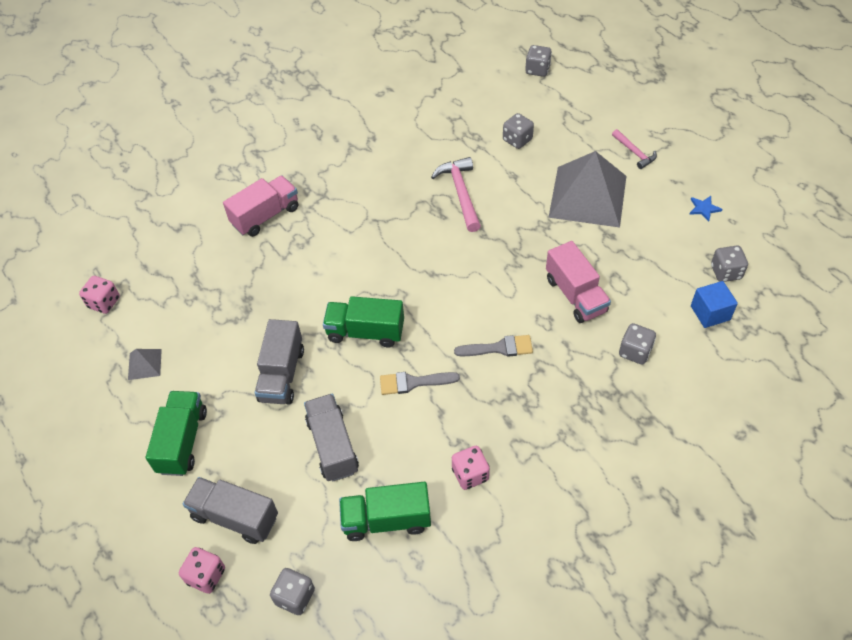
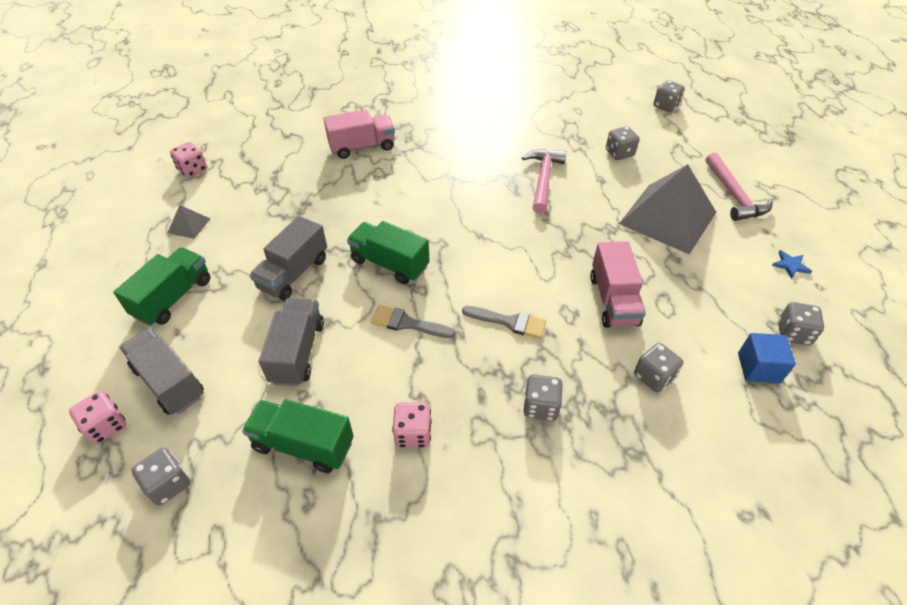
camera: 20 degrees right, 5 degrees down
pink hammer [612,129,657,169] -> pink hammer [706,153,773,221], size x1.64
none -> grey dice [524,374,563,421]

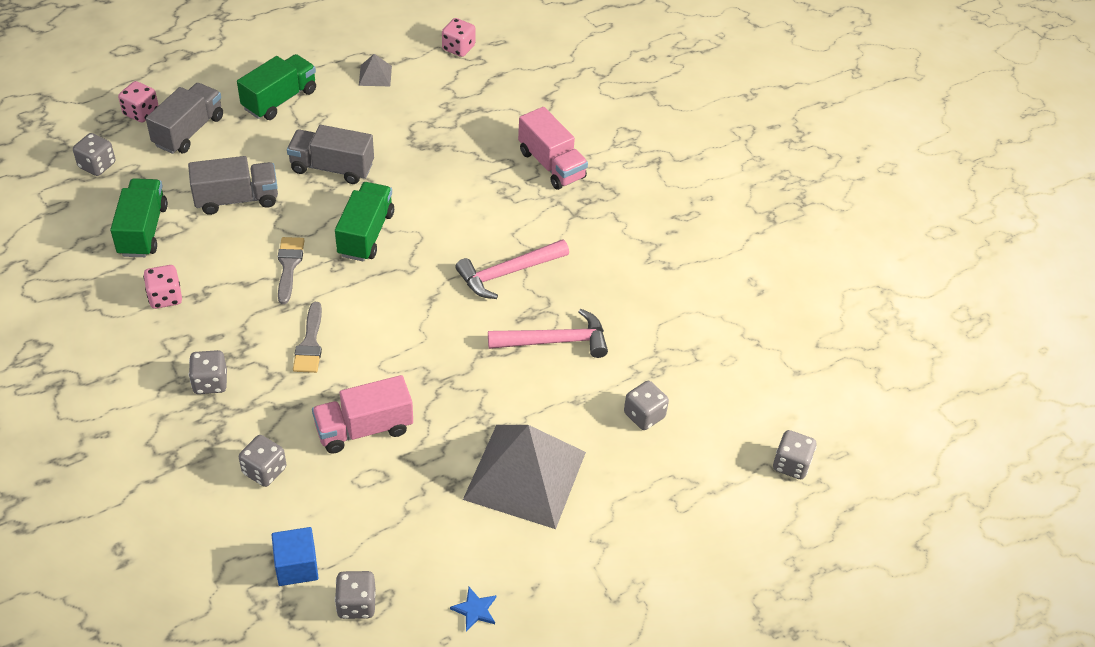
camera: 70 degrees right, 0 degrees up
green truck [113,247,210,326] -> green truck turned 60 degrees counterclockwise [237,54,316,120]
pink hammer [706,153,773,221] -> pink hammer moved to [455,239,569,299]

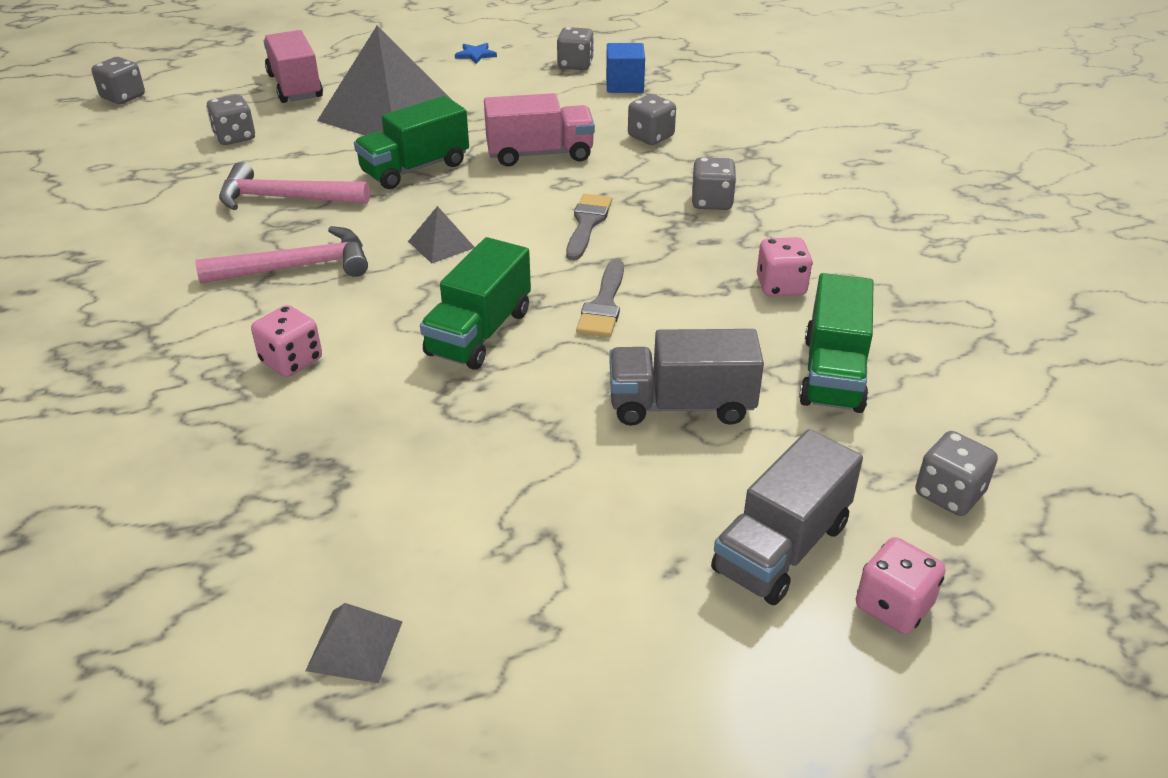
camera: 165 degrees left, 10 degrees down
green truck [237,54,316,120] -> green truck moved to [354,96,469,189]
grey truck [287,125,374,184] -> none
pink dice [442,18,475,57] -> pink dice moved to [251,305,322,377]
pink truck [518,107,588,190] -> pink truck moved to [264,30,323,103]
none -> grey pyramid [408,206,475,263]

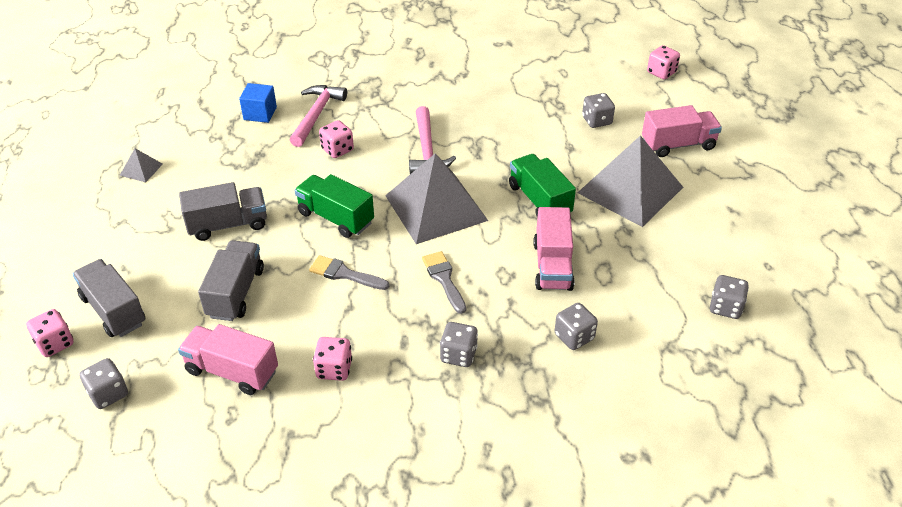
camera: 100 degrees right, 5 degrees up
grey dice [92,57,145,104] -> pink dice [647,45,680,79]
pink hammer [219,162,370,210] -> pink hammer moved to [290,85,347,147]
grey pyramid [408,206,475,263] -> grey pyramid [385,153,488,244], size x2.44
blue star [455,43,497,64] -> none
grey brush [566,194,612,261] -> grey brush turned 135 degrees counterclockwise [422,251,466,314]
blue cube [606,43,645,93] -> blue cube moved to [239,83,277,123]
green truck [799,273,874,413] -> pink truck [178,324,278,395]
none -> grey truck [179,182,267,241]

